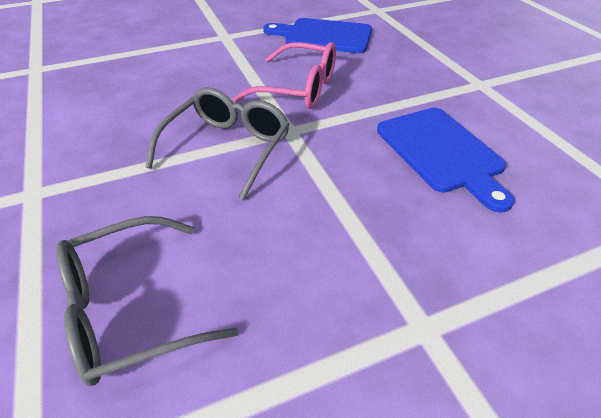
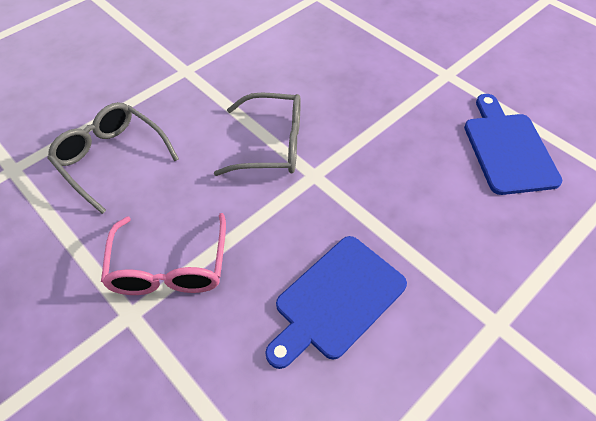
camera: 70 degrees right, 10 degrees up
pink glasses [233,42,336,109] -> pink glasses moved to [101,213,226,295]

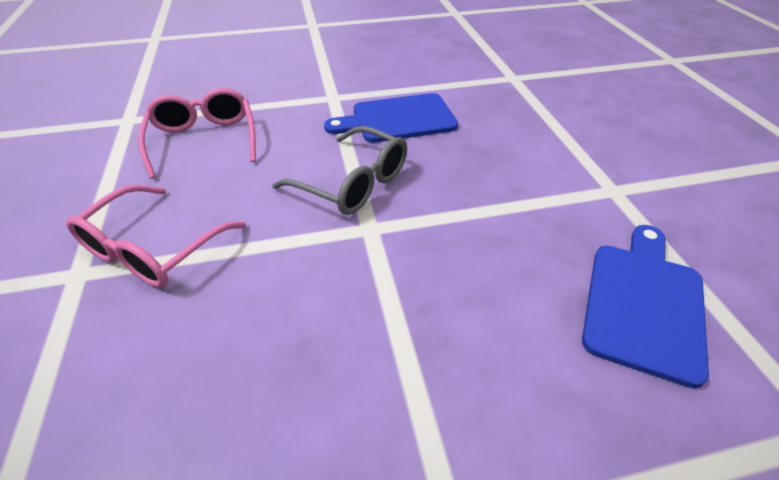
camera: 30 degrees right, 10 degrees down
grey glasses [47,102,179,214] -> pink glasses [138,88,256,179]
blue cutting board [265,236,407,369] -> blue cutting board moved to [324,93,458,143]

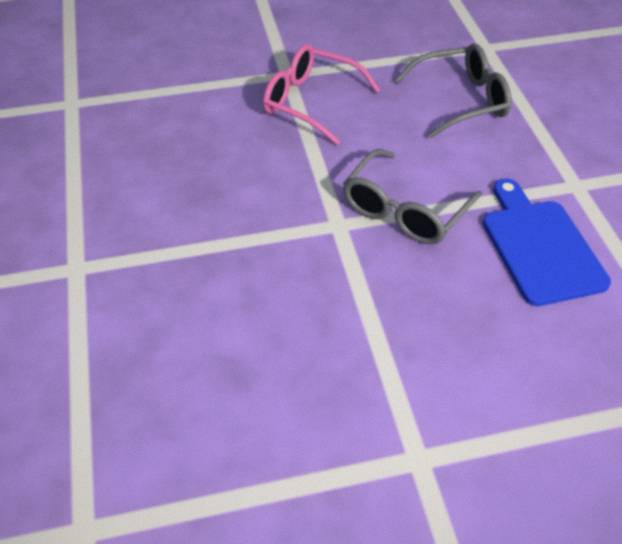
camera: 90 degrees right, 5 degrees up
pink glasses [138,88,256,179] -> grey glasses [395,43,512,138]
blue cutting board [582,225,709,388] -> none

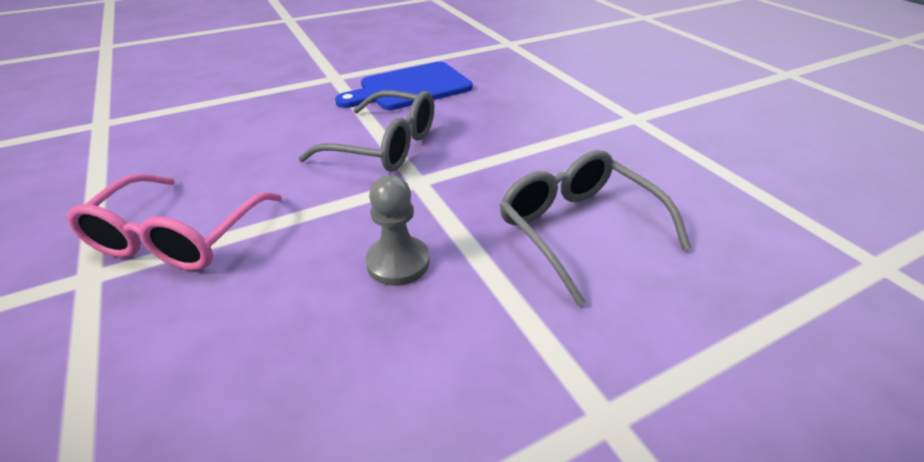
camera: 105 degrees left, 10 degrees down
grey glasses [395,43,512,138] -> grey glasses moved to [500,150,691,306]
none -> grey pawn [365,175,430,286]

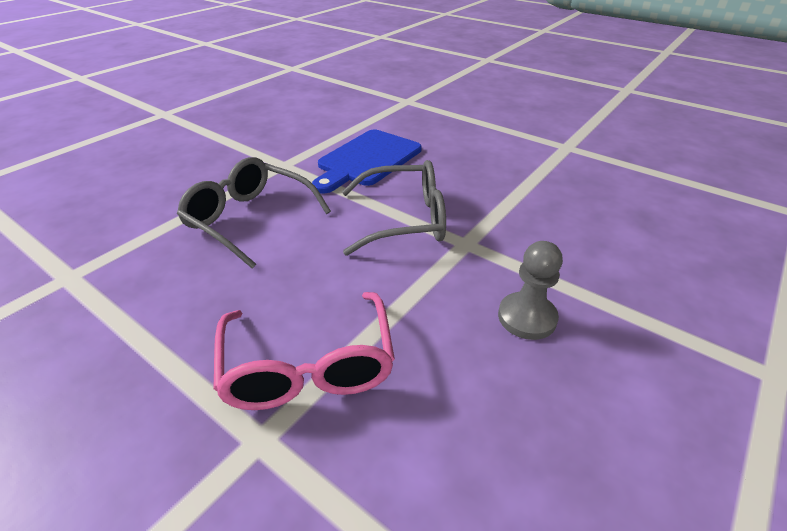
camera: 25 degrees left, 0 degrees up
grey glasses [500,150,691,306] -> grey glasses moved to [177,157,331,268]

